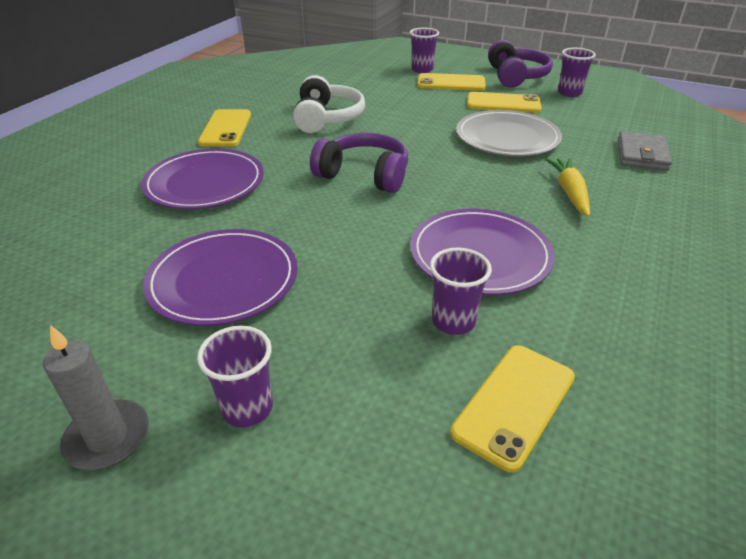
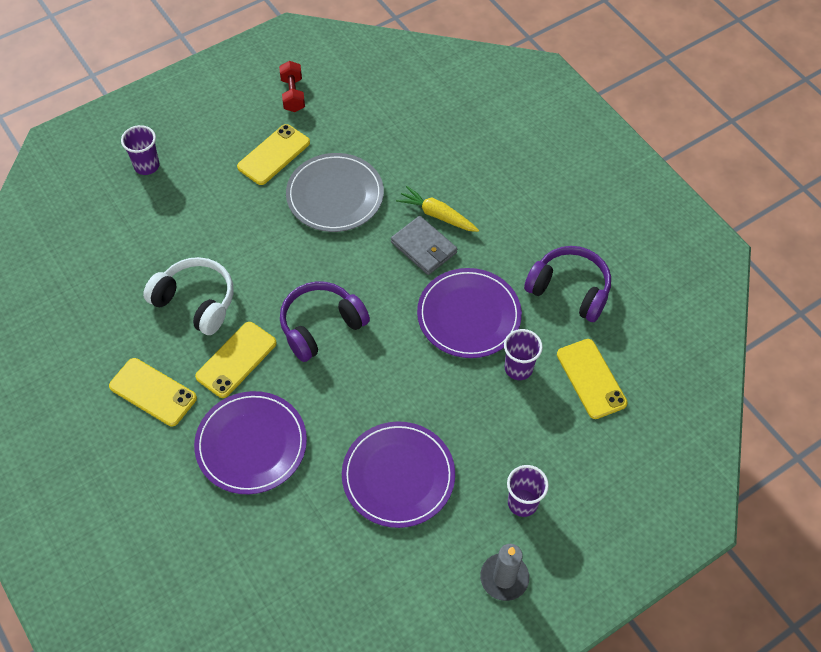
camera: 60 degrees left, 20 degrees up
yellow phone [417,73,486,91] -> yellow phone moved to [195,322,277,398]
purple headphones [488,40,553,88] -> purple headphones moved to [524,246,611,322]
purple cup [558,48,596,97] -> red dumbbell [279,61,305,112]
grey wallet [618,131,672,171] -> grey wallet moved to [391,216,457,275]

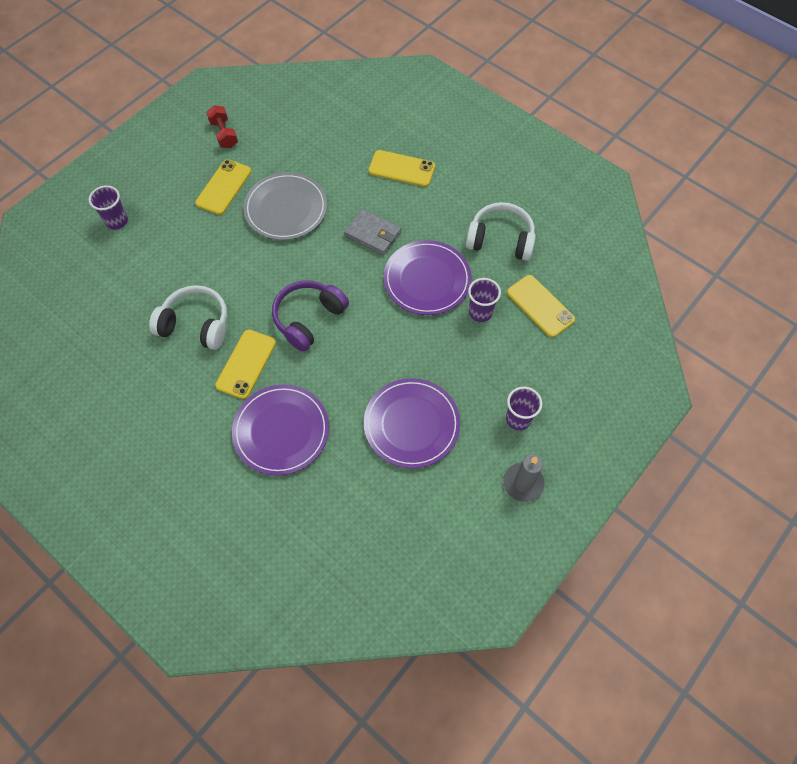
camera: 15 degrees left, 5 degrees up
yellow phone [109,358,197,426] -> yellow phone moved to [369,150,435,187]
yellow carrot [396,186,479,232] -> none
purple headphones [524,246,611,322] -> white headphones [466,202,536,261]

